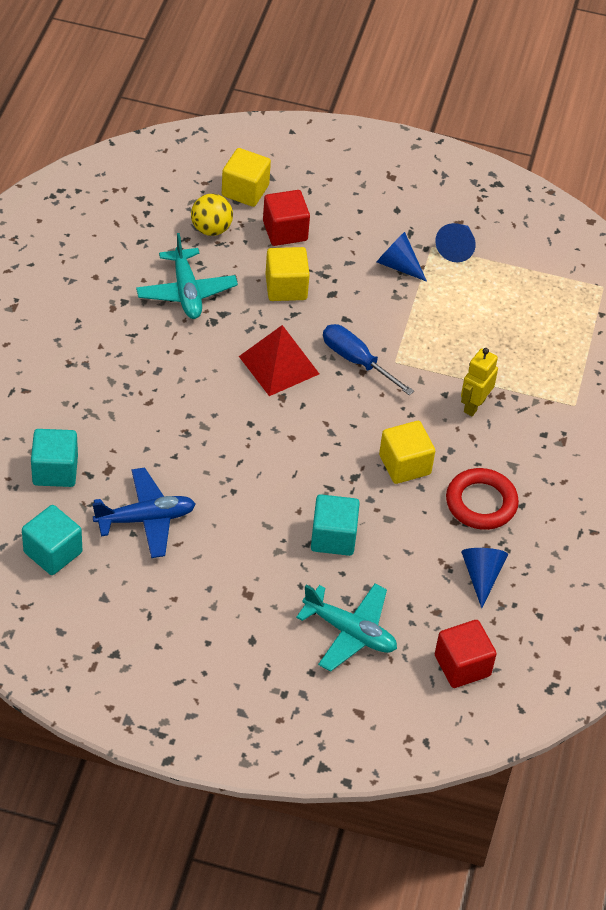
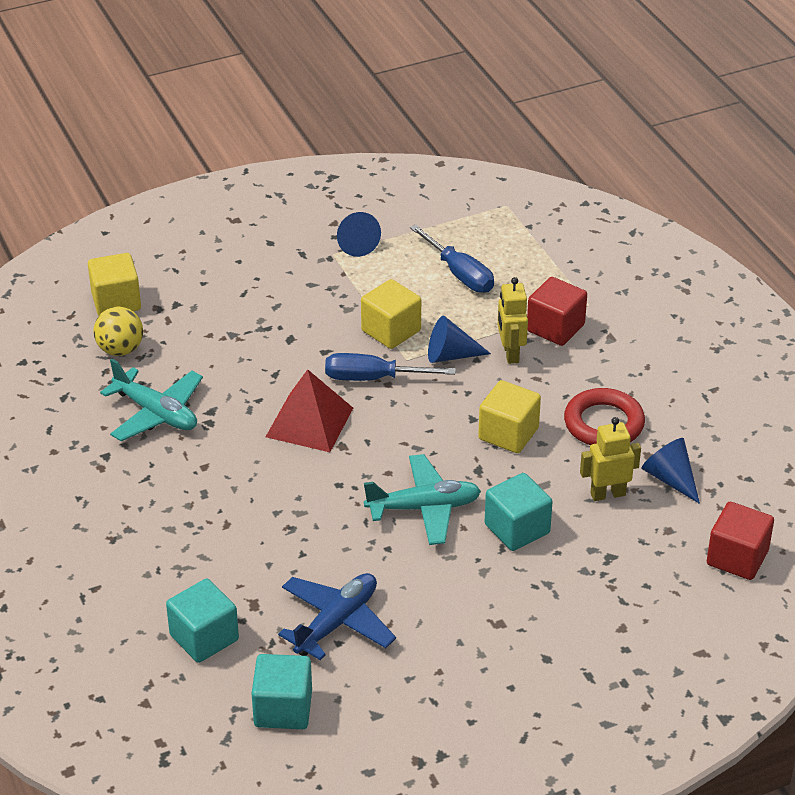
camera: 35 degrees left, 10 degrees down
red cube [263,190,310,246] -> red cube moved to [527,277,587,346]
yellow cube [265,247,310,301] -> yellow cube moved to [361,279,421,349]
turquoise plane [296,584,397,672] -> turquoise plane moved to [364,454,481,545]
blue cone [377,232,427,282] -> blue cone moved to [428,316,491,363]
none -> blue screwdriver [410,224,494,293]
none -> yellow robot [580,417,641,501]

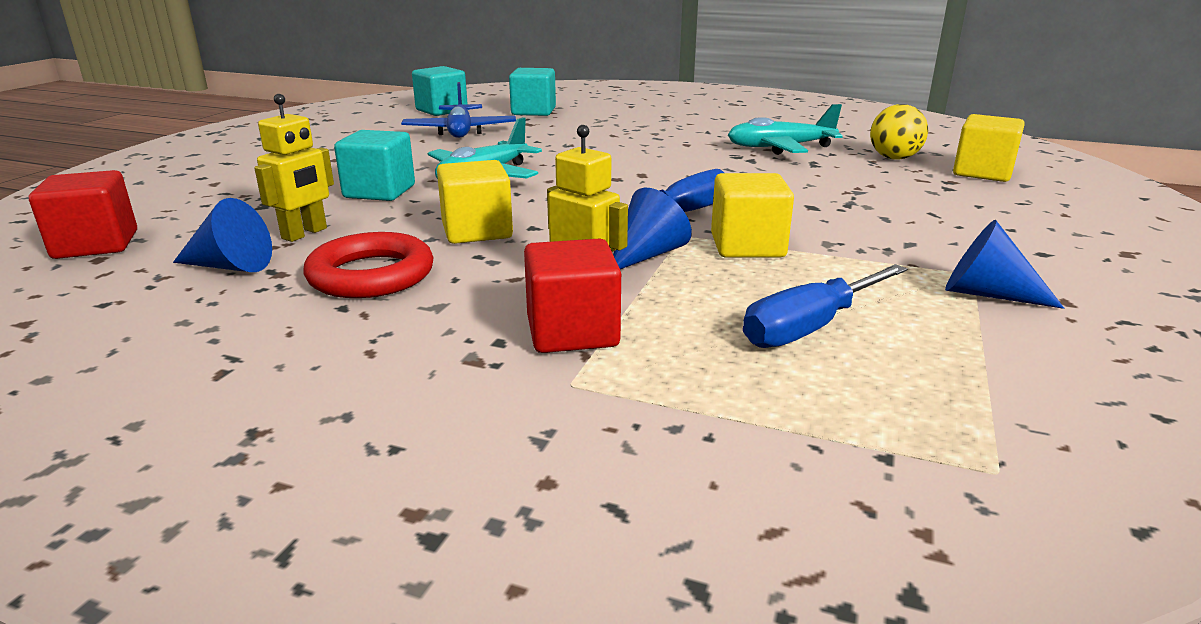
camera: 135 degrees right, 15 degrees down
red pyramid [266,369,353,452] -> none
blue screwdriver [410,224,494,293] -> blue screwdriver turned 45 degrees counterclockwise [743,264,907,348]

